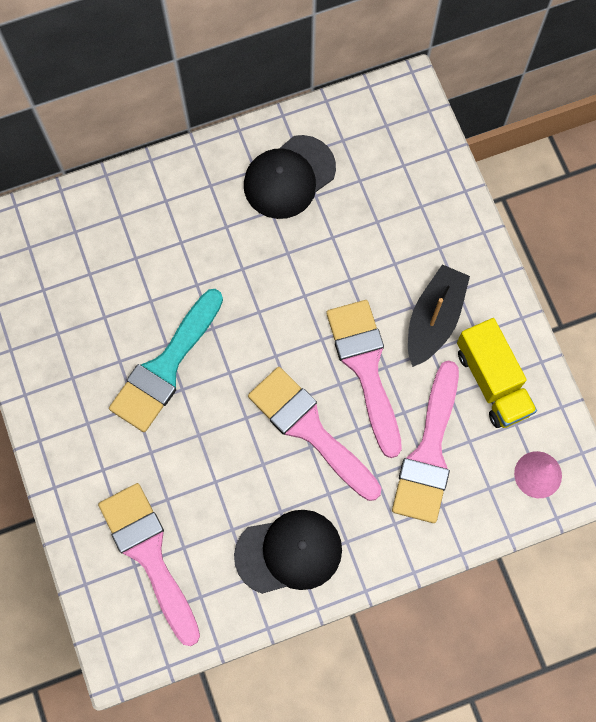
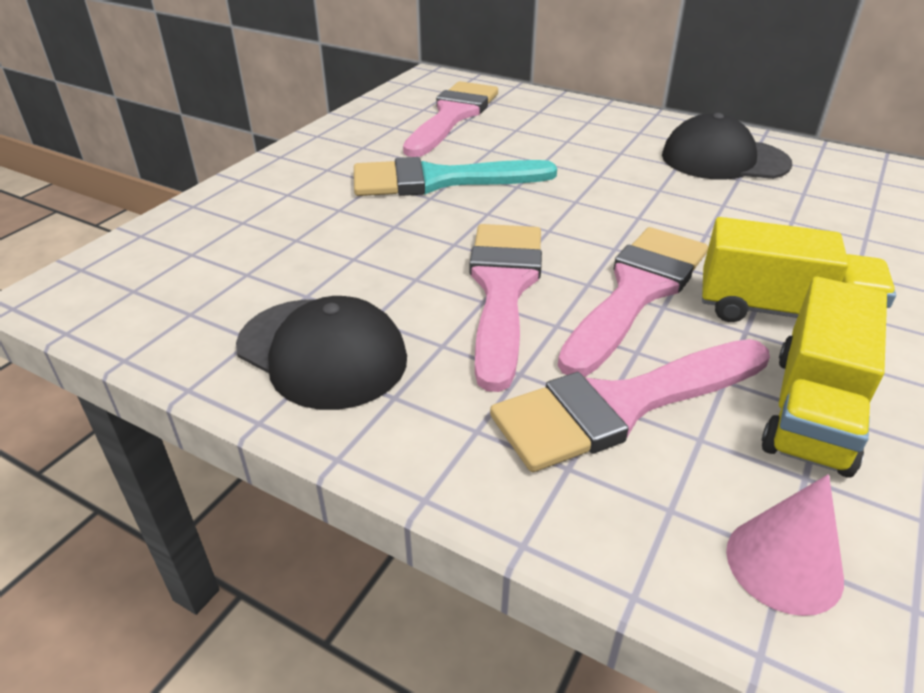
camera: 50 degrees right, 35 degrees down
pink brush [98,483,200,646] -> pink brush moved to [403,81,498,157]
black boat [408,264,470,367] -> yellow truck [702,217,896,322]

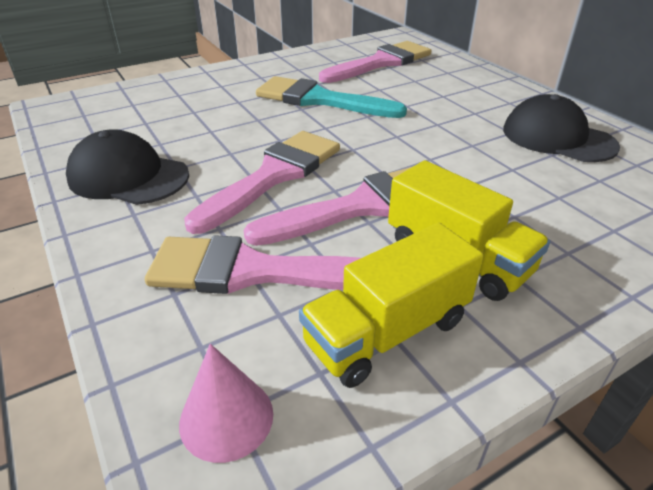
camera: 30 degrees right, 0 degrees up
black cap [236,296,407,410] -> black cap turned 135 degrees clockwise [66,129,189,205]

